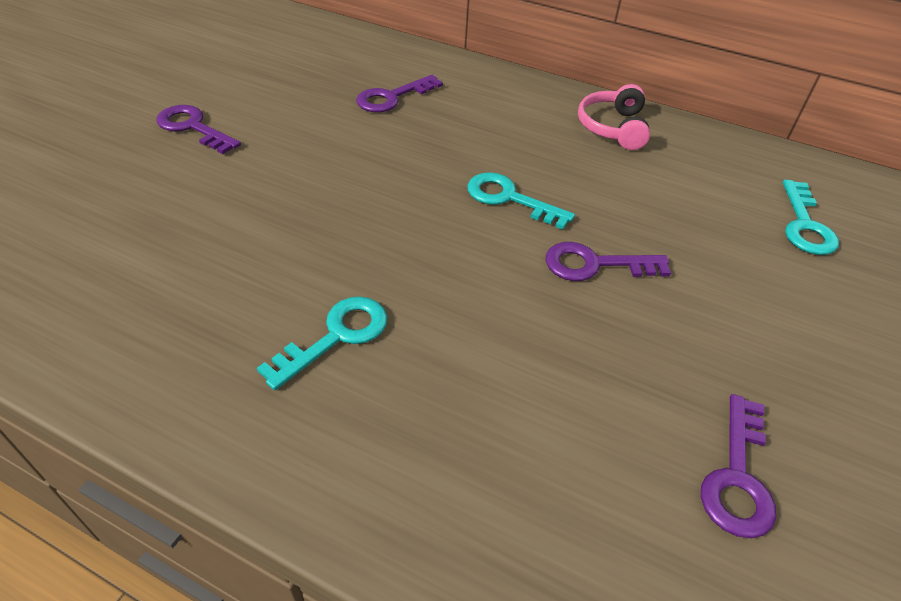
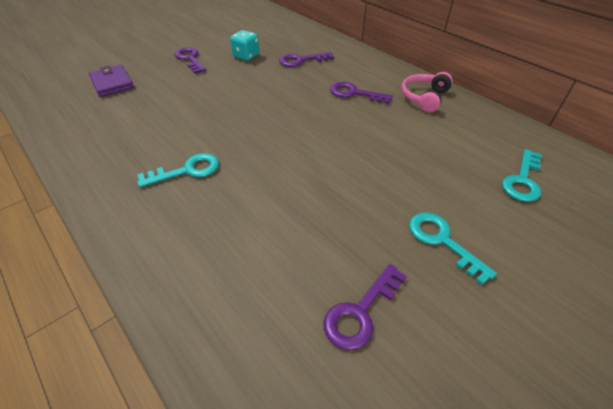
camera: 25 degrees right, 0 degrees up
turquoise key [467,172,575,230] -> turquoise key moved to [409,212,497,285]
purple key [546,242,671,281] -> purple key moved to [330,82,393,104]
none -> purple wallet [89,65,134,97]
none -> turquoise dice [230,30,259,61]

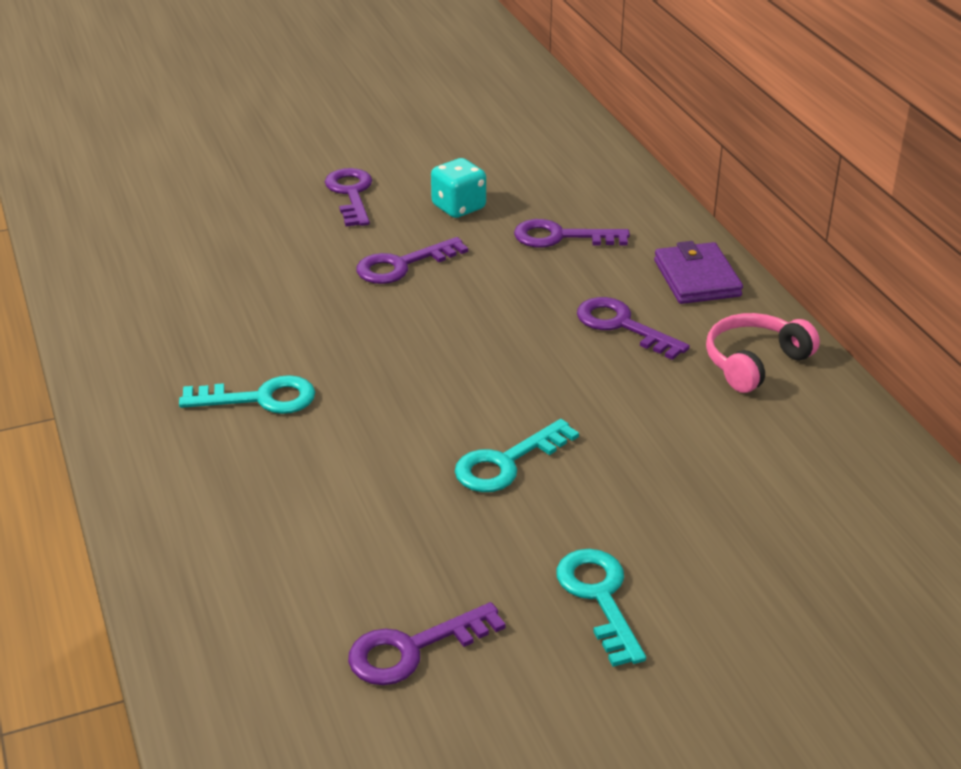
camera: 20 degrees right, 10 degrees down
purple wallet [89,65,134,97] -> purple wallet moved to [654,241,743,304]
turquoise key [502,149,542,202] -> turquoise key moved to [455,419,579,492]
none -> purple key [356,237,468,284]

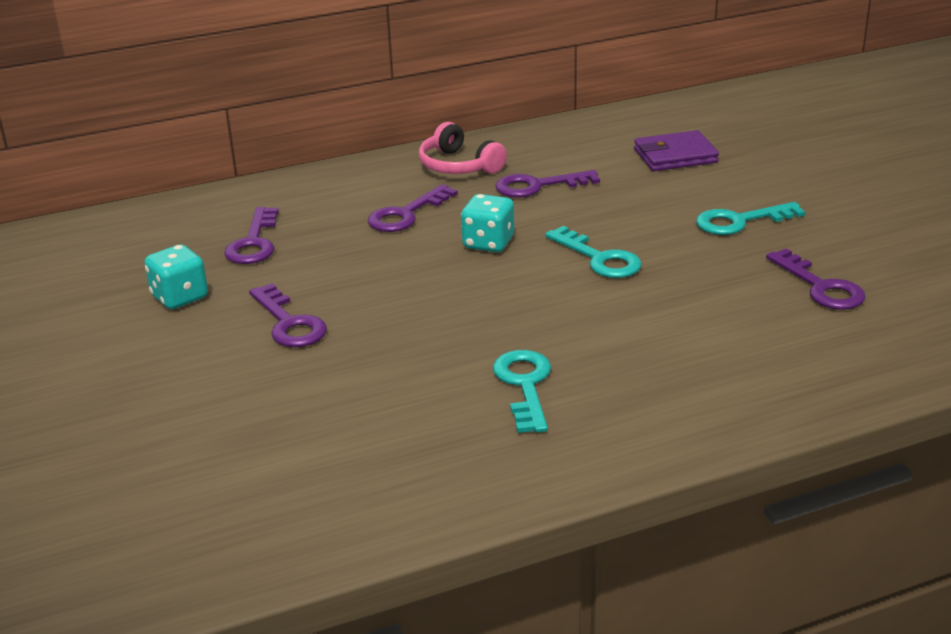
camera: 90 degrees left, 5 degrees down
purple key [325,168,372,227] -> purple key moved to [495,170,600,197]
purple wallet [654,241,743,304] -> purple wallet moved to [634,130,719,171]
none -> turquoise dice [461,194,514,252]

